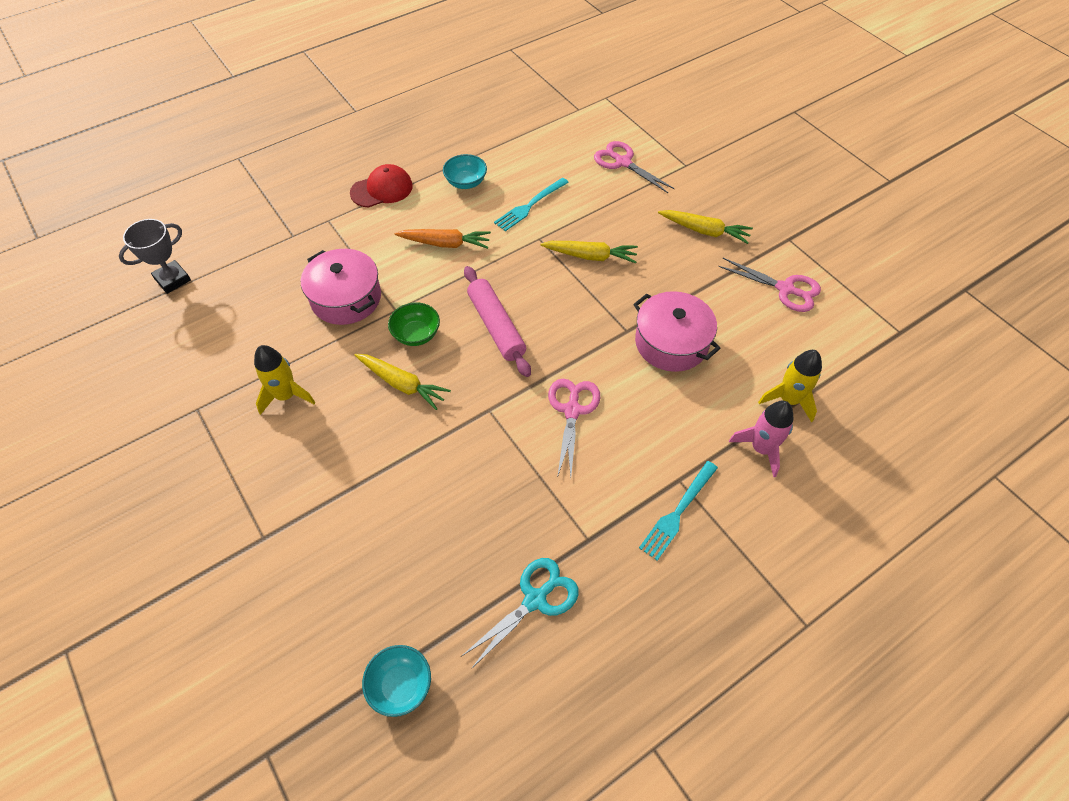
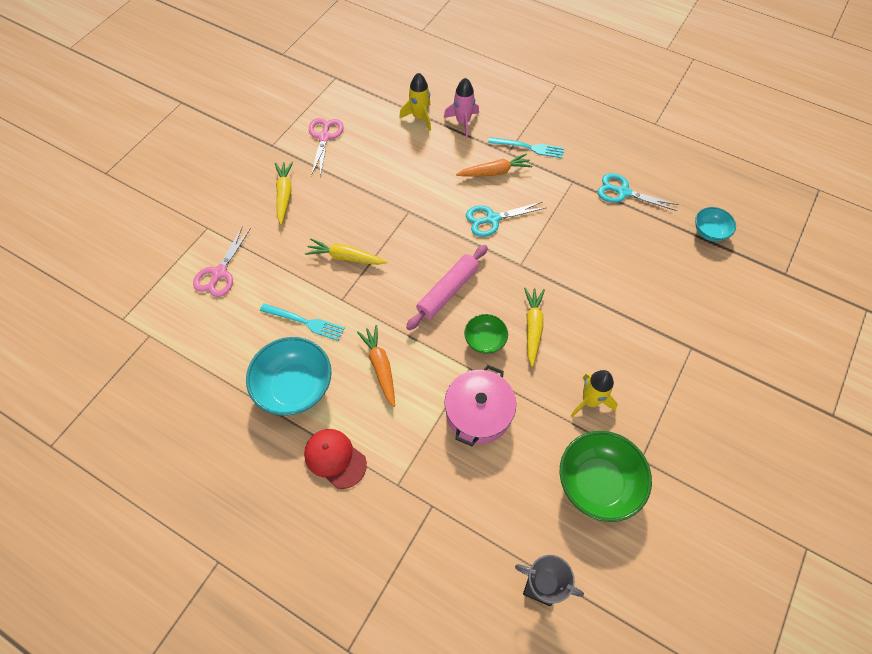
camera: 115 degrees left, 5 degrees up
turquoise bowl [443,154,487,189] -> turquoise bowl [246,337,332,416], size x1.83
yellow carrot [541,241,638,263] -> yellow carrot turned 60 degrees counterclockwise [305,239,387,265]
pink scissors [548,379,600,478] -> turquoise scissors [466,201,546,237]
pink pot [633,291,721,372] -> none
none -> orange carrot [456,153,532,176]
none -> green bowl [560,431,652,522]

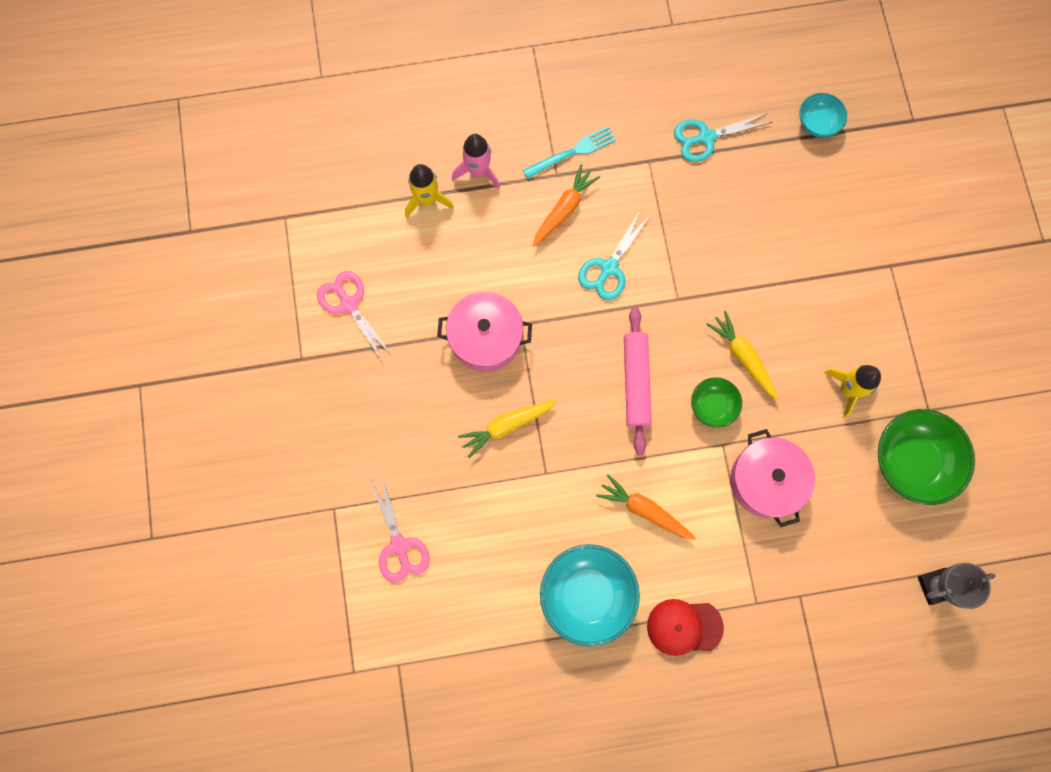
camera: 40 degrees left, 15 degrees up
turquoise fork [260,303,345,341] -> none
yellow carrot [275,162,293,225] -> none
none -> pink pot [437,292,532,371]

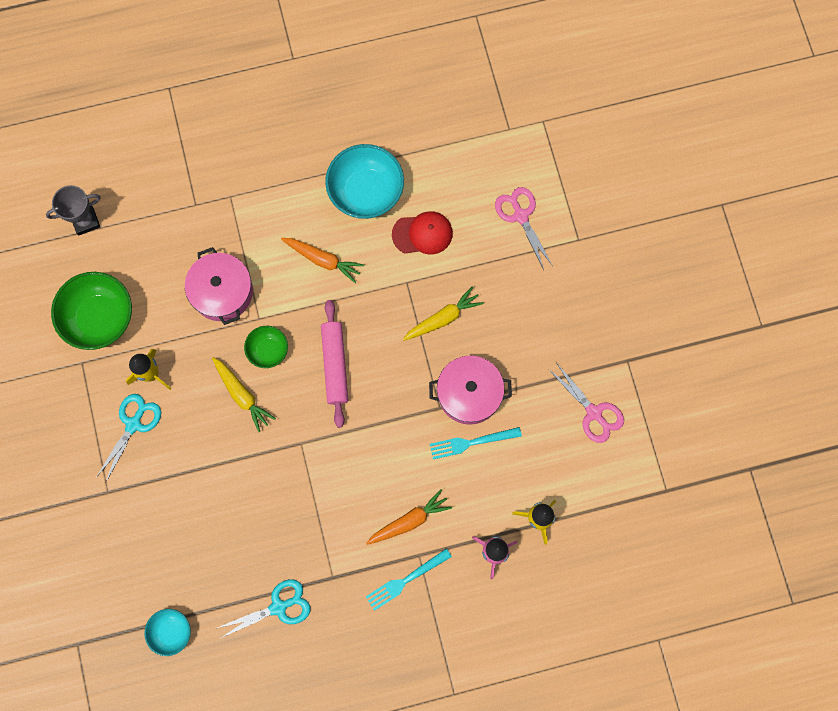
camera: 175 degrees right, 0 degrees up
orange carrot [533,164,600,247] -> orange carrot turned 150 degrees counterclockwise [366,489,452,545]
turquoise scissors [578,209,649,300] -> turquoise scissors moved to [96,394,161,482]
red cap [647,599,724,656] -> red cap moved to [392,211,453,254]
none -> turquoise fork [430,427,522,459]

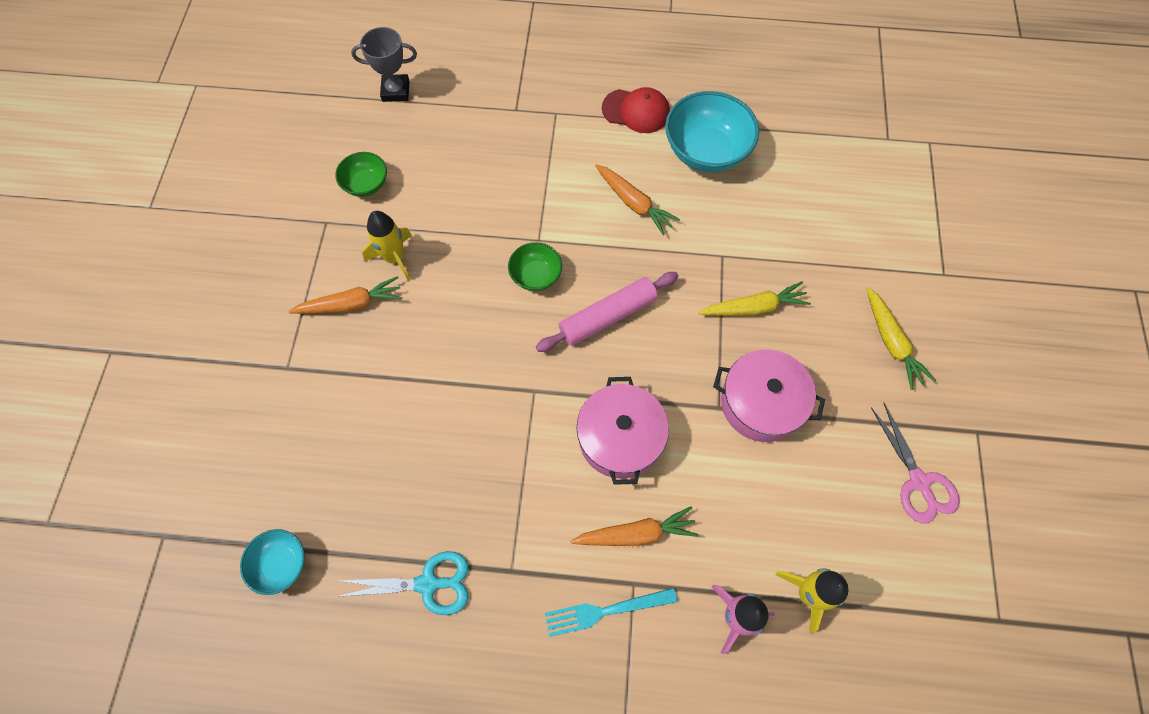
camera: 20 degrees right, 10 degrees down
green bowl [51,272,132,350] -> green bowl [335,152,387,197], size x0.55
turquoise scissors [96,394,161,482] -> orange carrot [288,276,402,314]
pink pot [185,247,253,325] -> pink pot moved to [577,377,669,485]
yellow carrot [212,357,276,432] -> yellow carrot moved to [866,287,936,390]
pink rolling pin [321,300,348,428] -> pink rolling pin turned 45 degrees clockwise [536,272,678,352]
red cap [392,211,453,254] -> red cap moved to [602,87,670,133]
turquoise fork [430,427,522,459] -> none
pink scissors [495,187,553,270] -> none

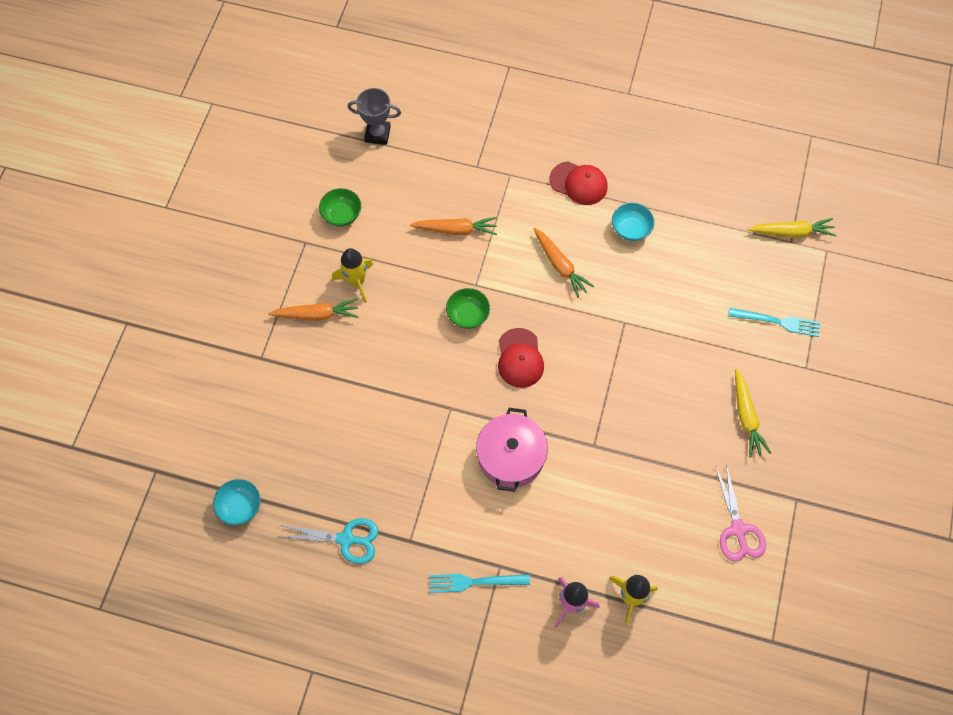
camera: 10 degrees right, 0 degrees up
pink rolling pin [536,272,678,352] -> red cap [498,328,544,388]
orange carrot [571,507,699,546] -> orange carrot moved to [410,217,497,235]
turquoise bowl [665,91,759,172] -> turquoise bowl [612,203,655,241], size x0.55
yellow carrot [699,281,811,316] -> yellow carrot moved to [748,218,836,238]
pink pot [713,349,825,442] -> none
none -> turquoise fork [728,308,820,337]

